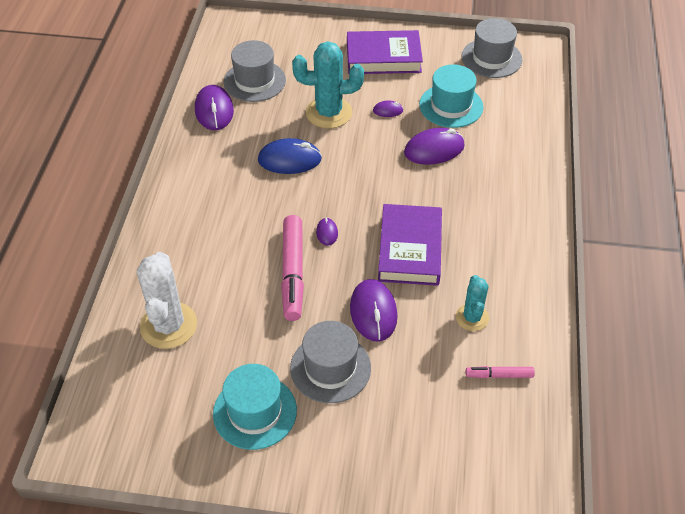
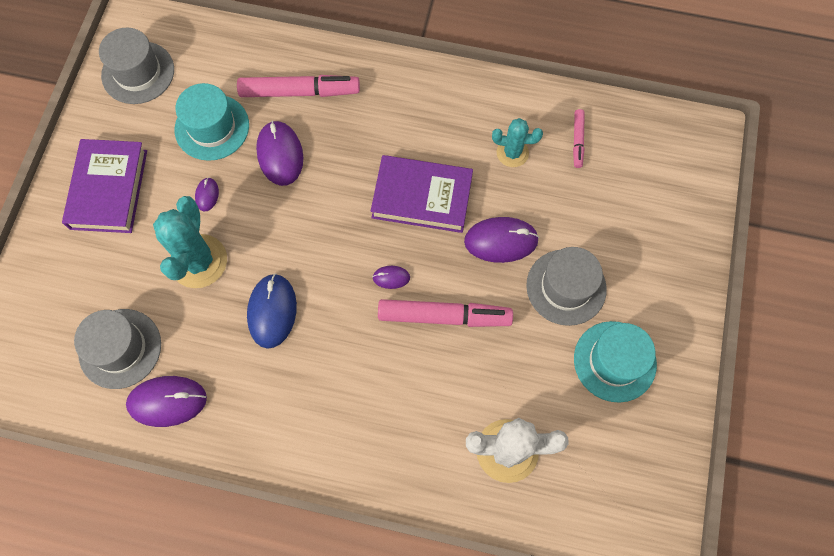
camera: 85 degrees left, 20 degrees up
none -> pink marker [237,75,360,97]

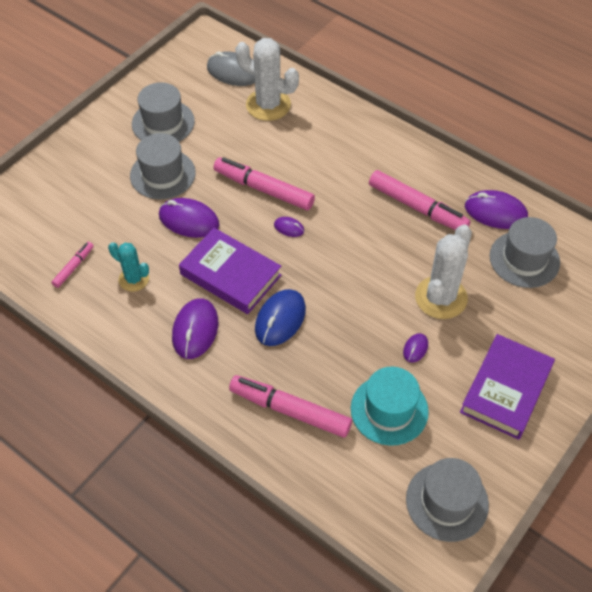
camera: 155 degrees left, 15 degrees down
turquoise cactus [153,196,227,288] -> white cactus [415,225,472,319]
blue mouse [247,273,297,349] -> blue mouse moved to [255,289,306,346]
purple mouse [256,121,303,186] -> purple mouse moved to [172,299,218,359]
turquoise hat [574,321,657,403] -> grey hat [132,82,195,142]
none -> grey mouse [207,51,255,86]
none -> pink marker [369,170,471,230]

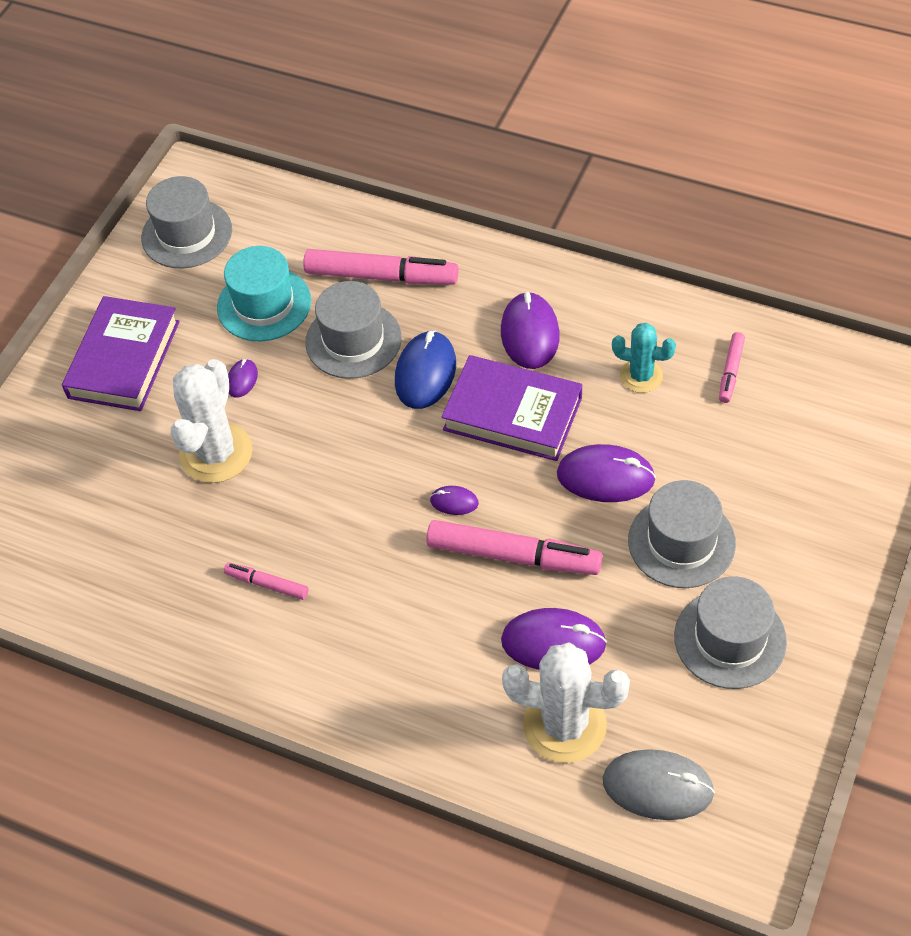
camera: 170 degrees right, 0 degrees up
pink marker [369,170,471,230] -> pink marker [224,563,309,600], size x0.51
purple mouse [465,190,528,229] -> purple mouse moved to [501,608,607,670]
grey hat [490,217,560,288] -> grey hat moved to [305,281,402,379]

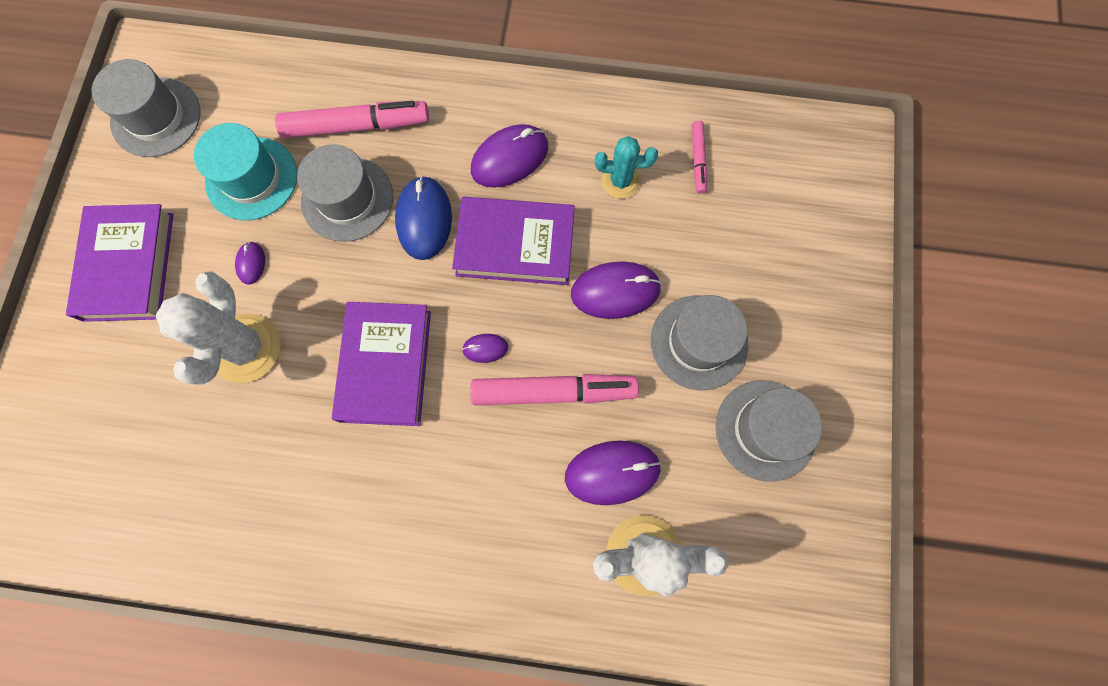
camera: 20 degrees left, 20 degrees up
pink marker [224,563,309,600] -> none
purple mouse [501,292,560,369] -> purple mouse turned 75 degrees clockwise [471,124,548,188]
grey mouse [603,749,715,820] -> none
none -> purple book [332,302,431,426]

